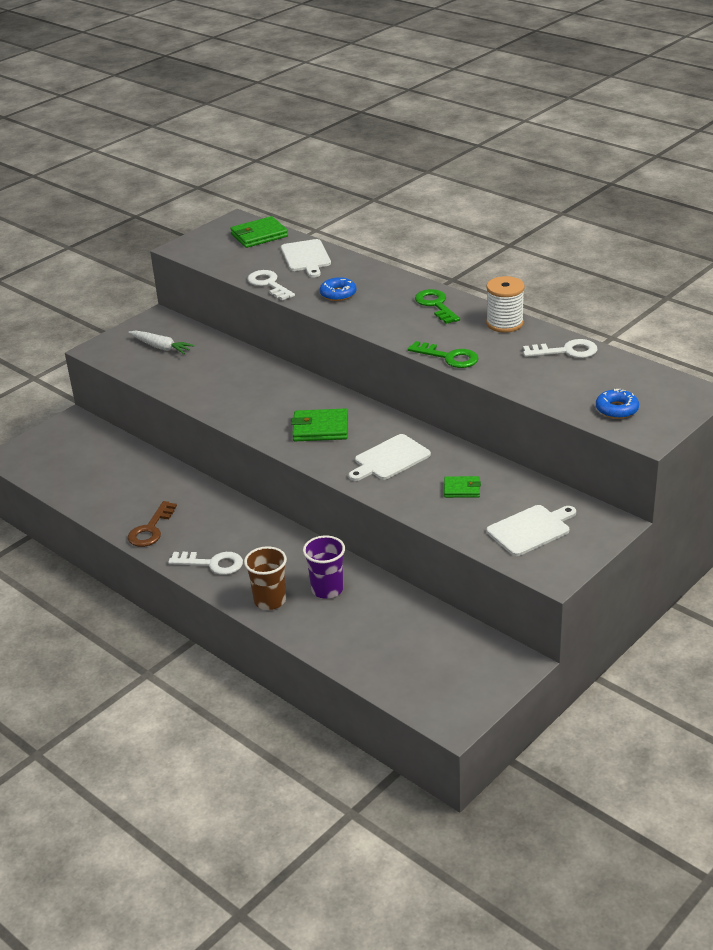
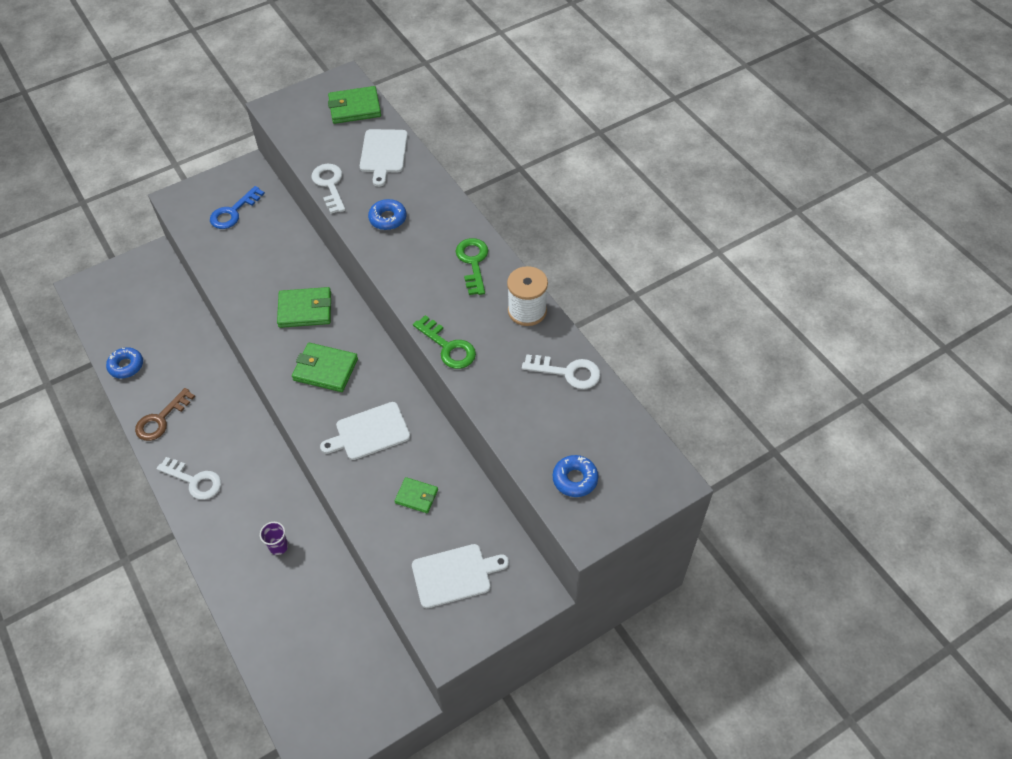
camera: 15 degrees right, 20 degrees up
white carrot [128,331,195,354] -> blue key [210,186,265,229]
brown cup [244,546,287,610] -> none
purple cup [303,536,345,599] -> purple cup [260,522,288,555], size x0.63
none -> blue donut [106,347,143,379]
none -> green wallet [277,287,331,328]

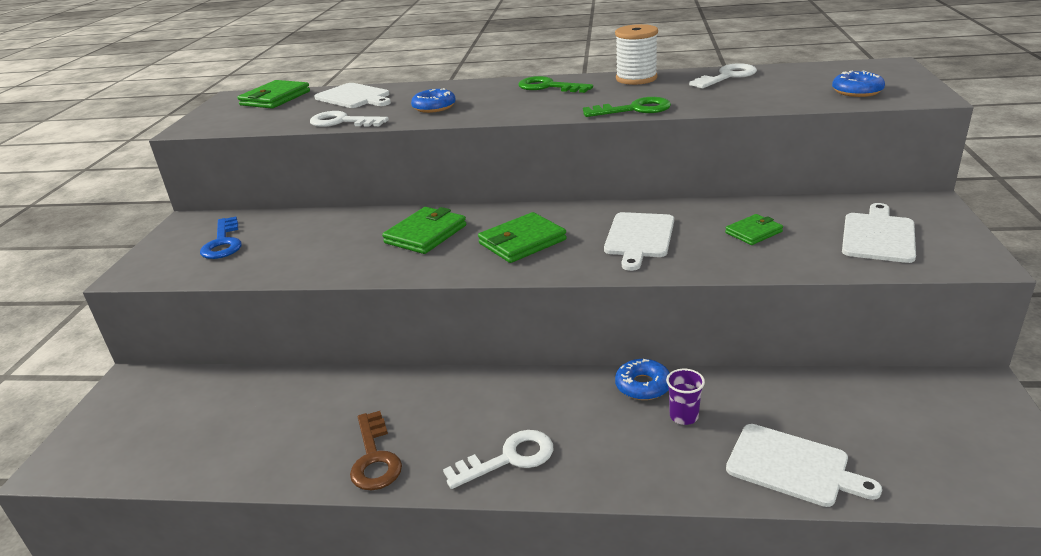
camera: 50 degrees left, 25 degrees down
blue donut [106,347,143,379] -> blue donut moved to [615,359,670,400]
none -> white cutting board [726,424,882,507]

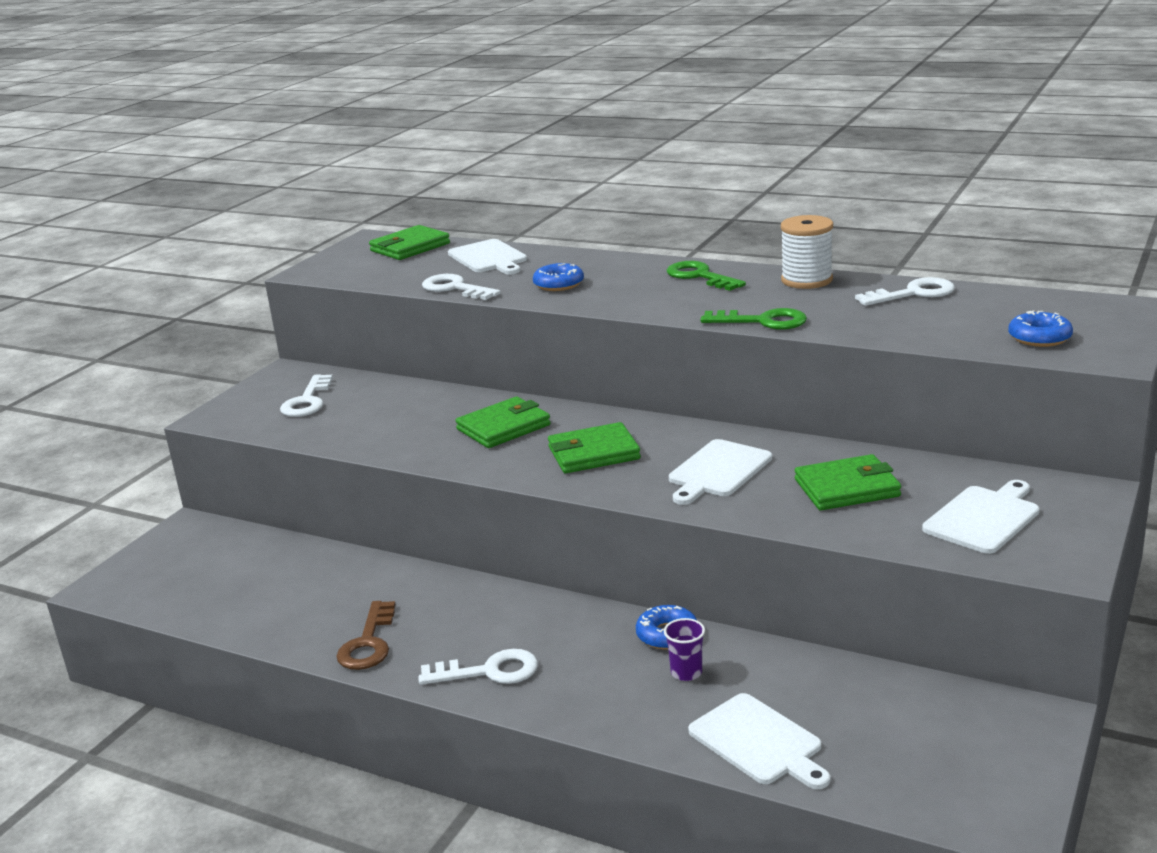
camera: 20 degrees right, 5 degrees down
blue key [200,217,242,259] -> white key [280,374,333,417]
green wallet [725,214,783,245] -> green wallet [795,454,901,510], size x1.64

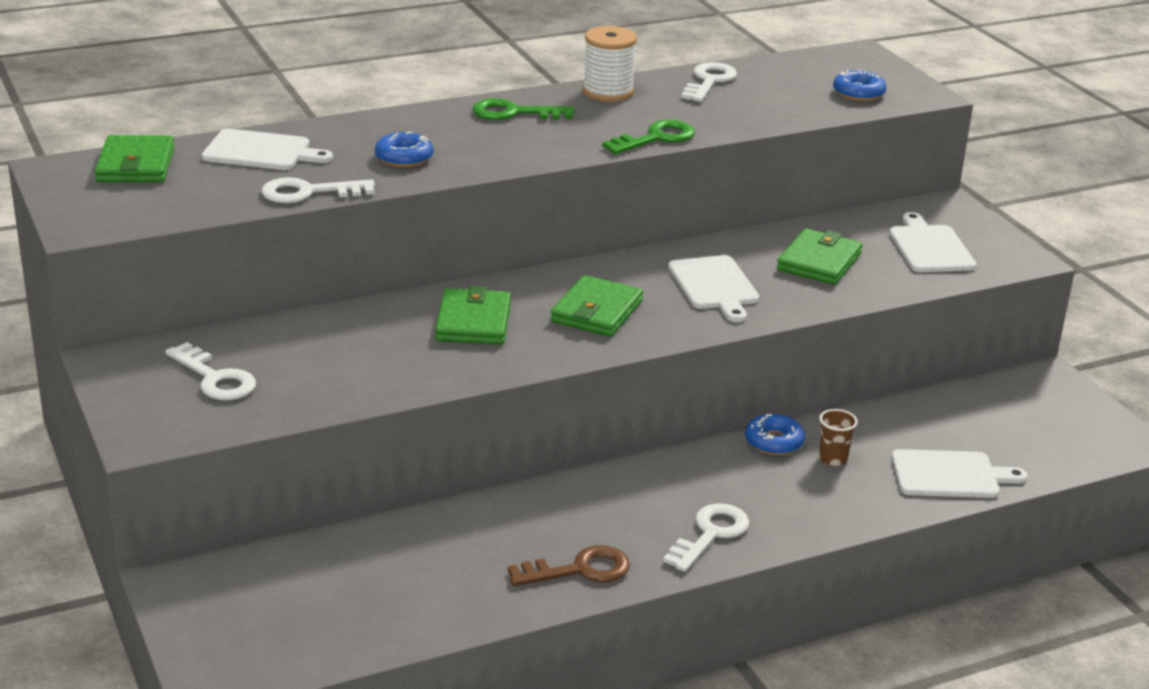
camera: 55 degrees left, 5 degrees up
brown key [336,601,395,670] -> brown key turned 60 degrees counterclockwise [508,545,630,586]
purple cup [664,618,705,681] -> brown cup [819,409,858,466]

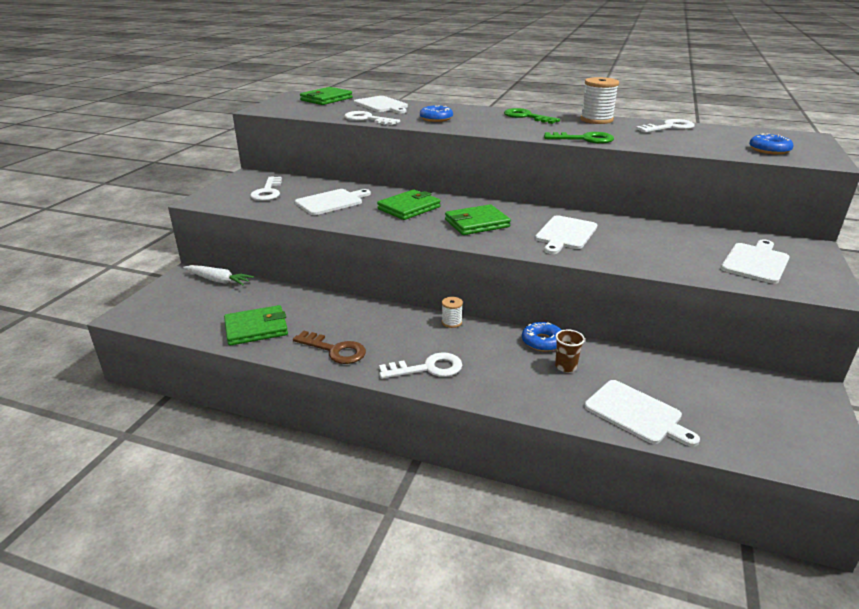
camera: 45 degrees right, 0 degrees up
green wallet [777,228,863,285] -> green wallet moved to [224,305,288,346]
none -> white carrot [183,265,254,285]
none -> white cutting board [295,189,371,215]
none -> white spool [442,297,463,328]

